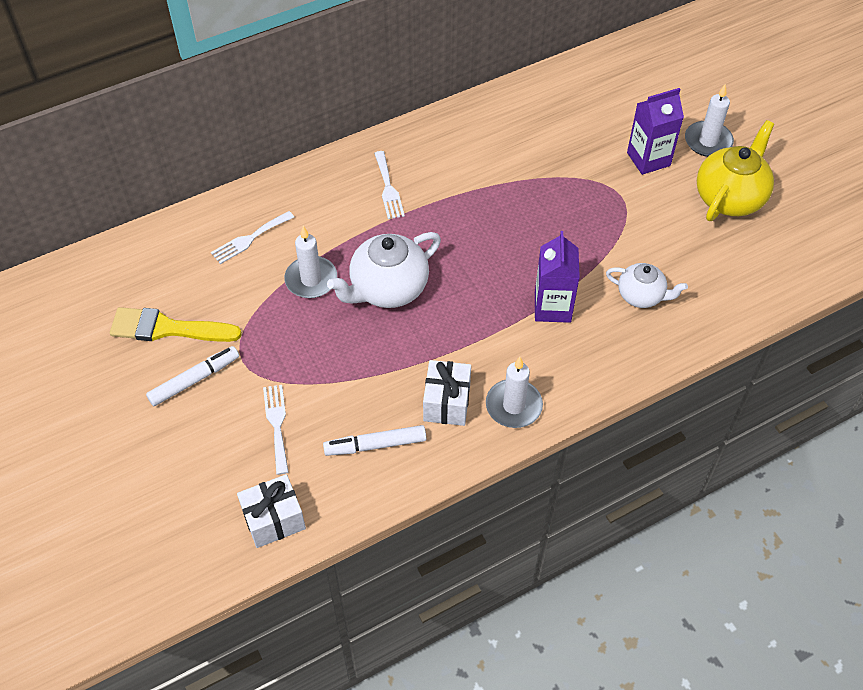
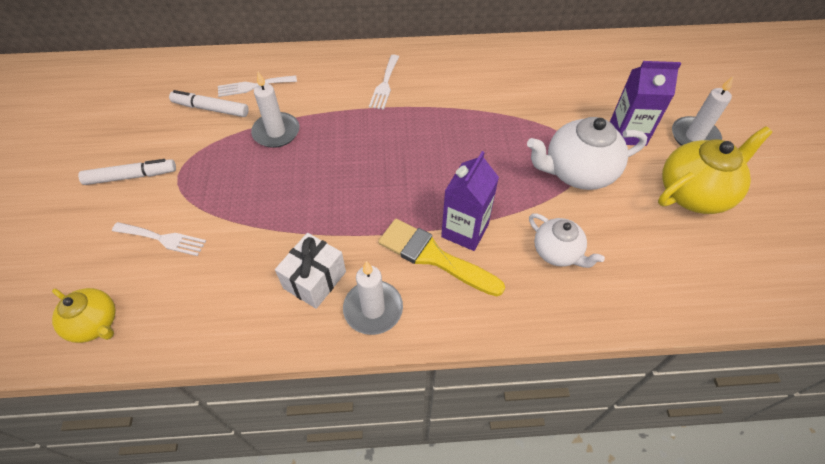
camera: 25 degrees right, 0 degrees up
yellow brush [110,307,242,342] -> yellow brush moved to [378,219,505,296]
white gift [237,474,306,548] -> yellow teapot [52,288,116,343]
white fork [263,385,289,475] -> white fork turned 90 degrees clockwise [112,222,206,256]
white marker [323,425,427,456] -> white marker moved to [169,90,249,117]
white teapot [327,232,441,308] -> white teapot moved to [527,117,647,190]

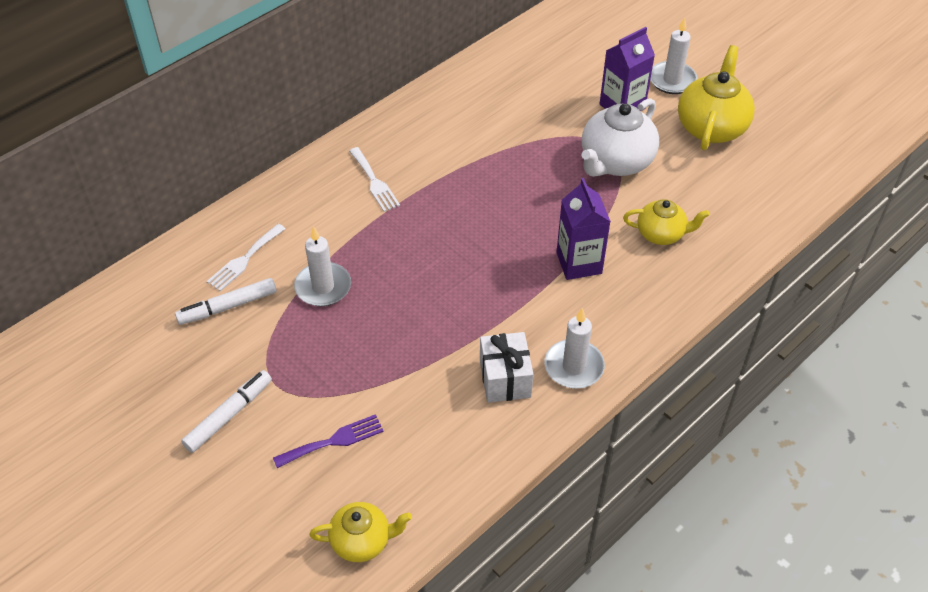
camera: 40 degrees left, 5 degrees down
white fork [112,222,206,256] -> purple fork [273,414,384,468]
yellow brush [378,219,505,296] -> none
white teapot [529,214,605,268] -> yellow teapot [623,199,710,245]

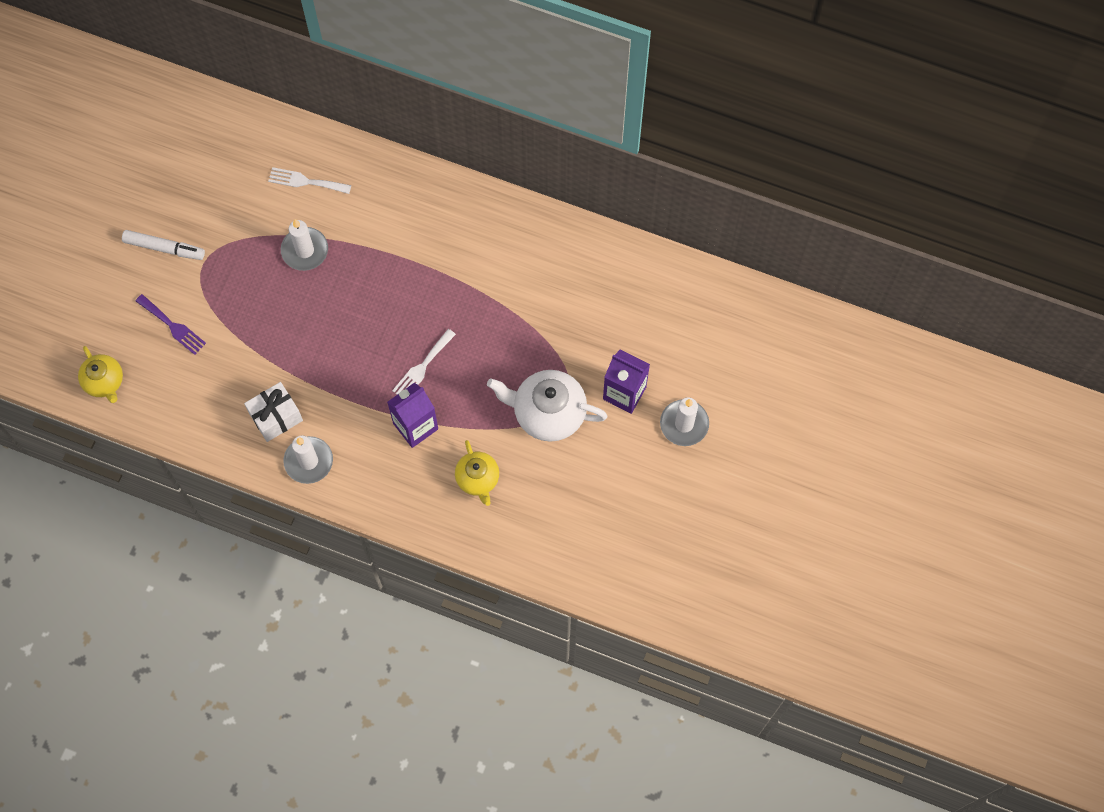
camera: 65 degrees right, 20 degrees up
white marker [175,278,277,325] -> none
white fork [349,147,400,212] -> white fork moved to [392,329,456,395]
yellow teapot [678,45,755,151] -> none

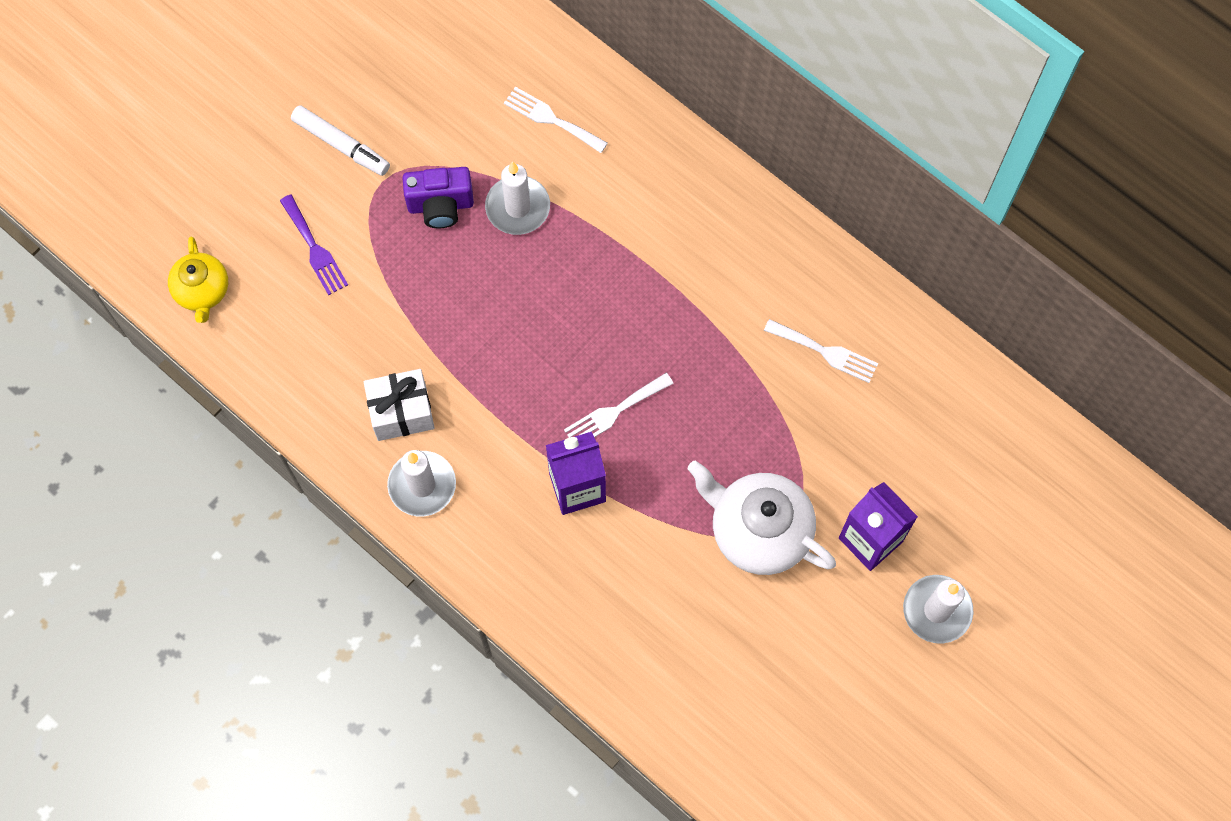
camera: 20 degrees right, 0 degrees up
yellow teapot [455,440,499,506] -> none
none -> purple camera [403,167,474,228]
none -> white fork [764,319,878,383]

